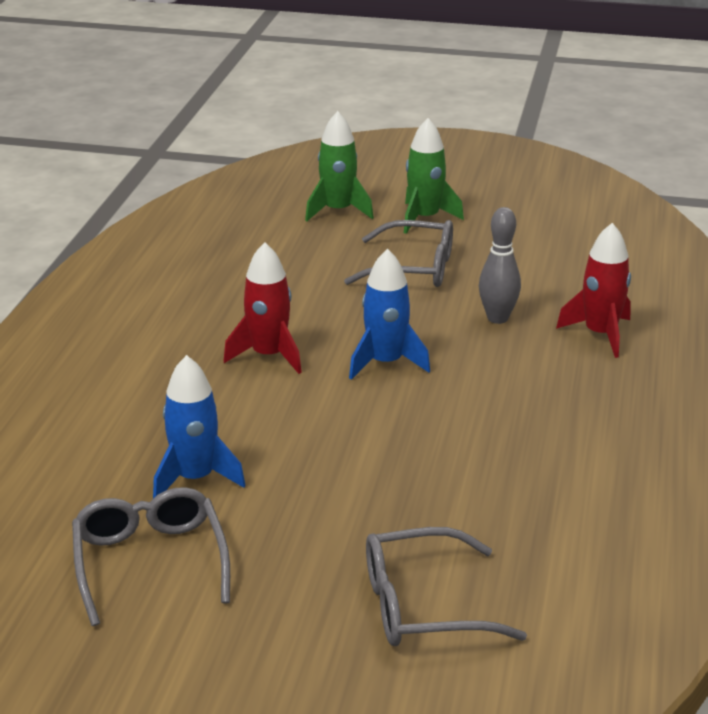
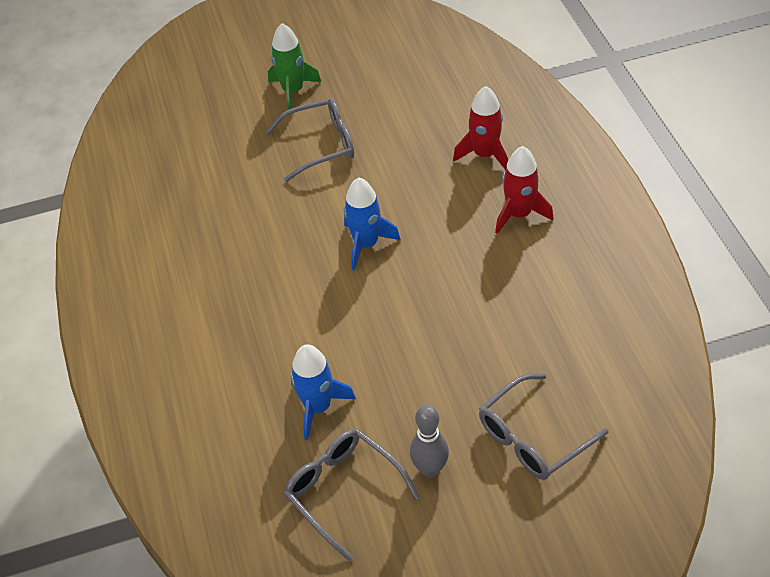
camera: 25 degrees left, 20 degrees up
red rocket [224,242,302,374] -> red rocket moved to [495,146,553,234]
green rocket [305,111,374,221] -> none
grey bowling pin [479,207,521,324] -> grey bowling pin moved to [410,405,449,477]

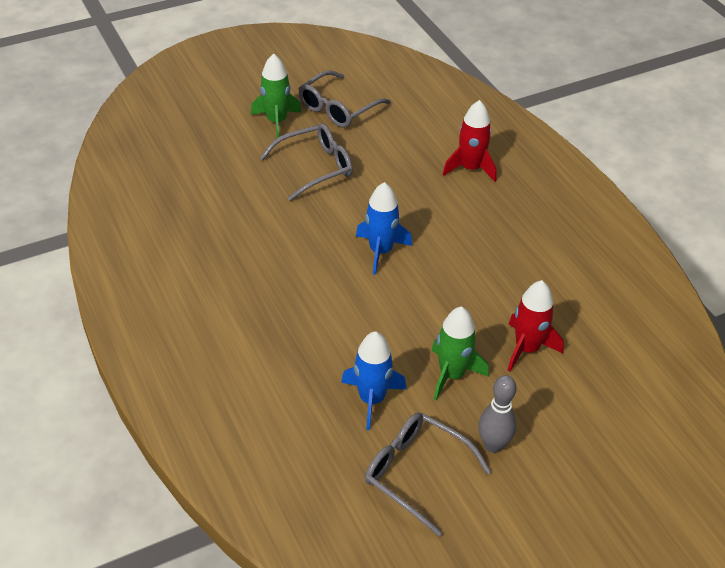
camera: 15 degrees left, 5 degrees down
grey glasses [479,373,609,480] -> grey glasses moved to [298,70,391,128]
red rocket [495,146,553,234] -> red rocket moved to [508,280,564,372]
none -> green rocket [431,306,489,401]

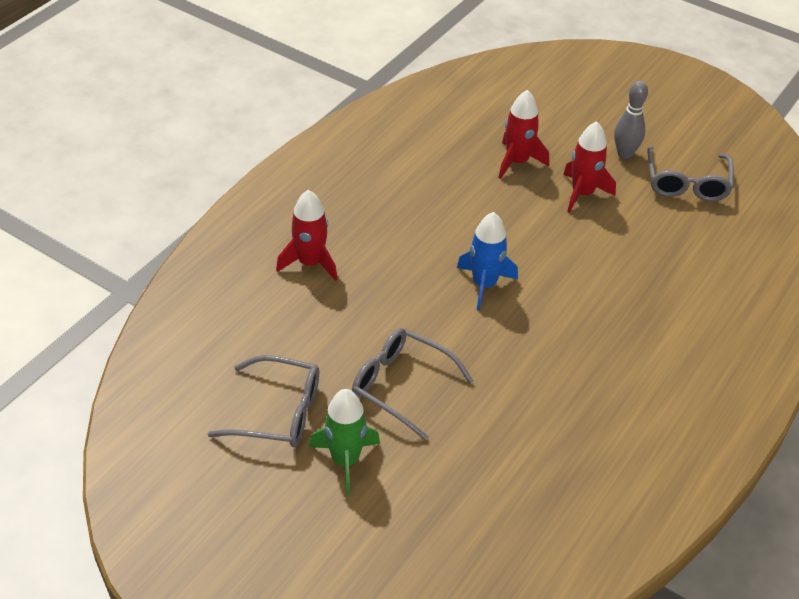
camera: 120 degrees left, 0 degrees up
blue rocket [341,331,406,430] -> none
green rocket [431,306,489,401] -> red rocket [563,121,616,213]

